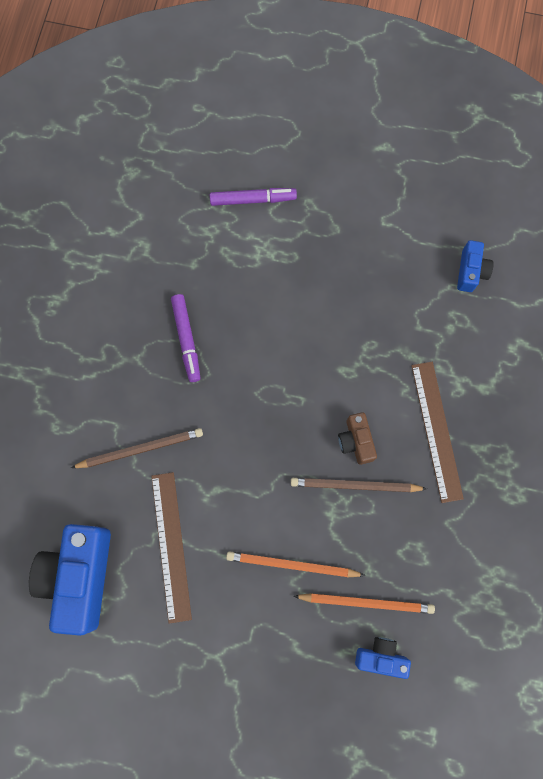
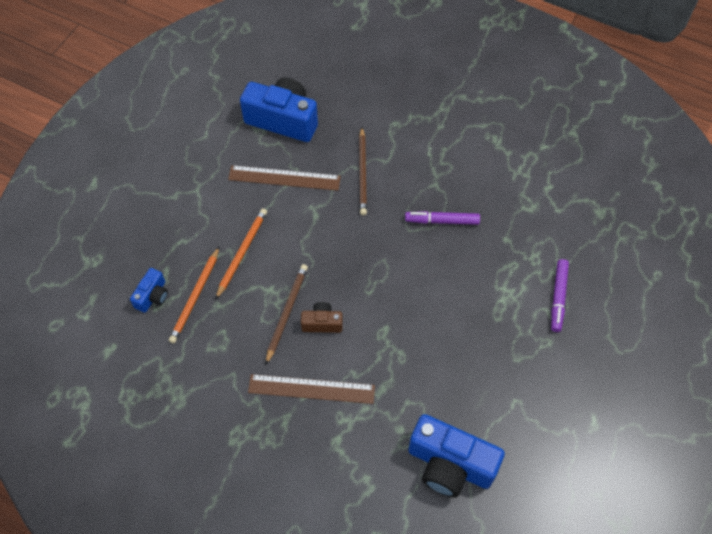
camera: 105 degrees right, 15 degrees down
blue camera [457,240,494,292] -> blue camera [408,414,505,498], size x2.02

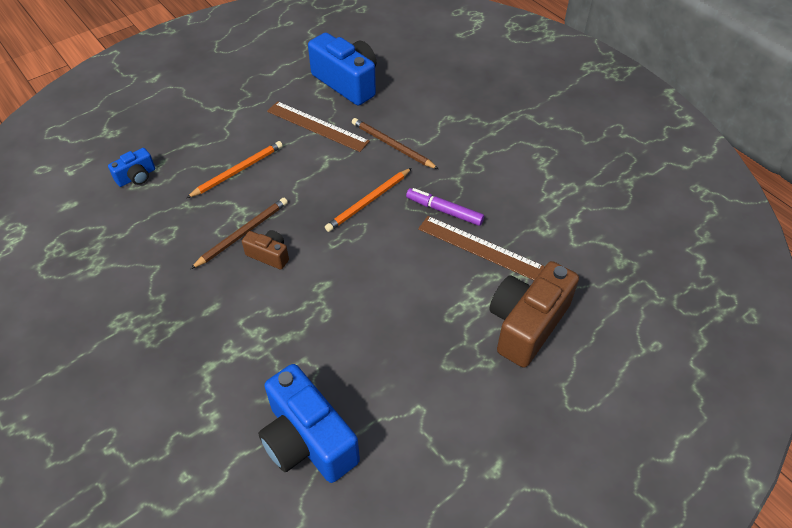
camera: 25 degrees right, 10 degrees down
orange pencil [169,247,219,343] -> orange pencil moved to [325,168,412,232]
brown ruler [248,374,375,404] -> brown ruler moved to [418,216,545,280]
brown pencil [359,127,367,215] -> brown pencil turned 105 degrees clockwise [352,118,438,169]
purple marker [551,259,569,332] -> brown camera [489,261,579,368]

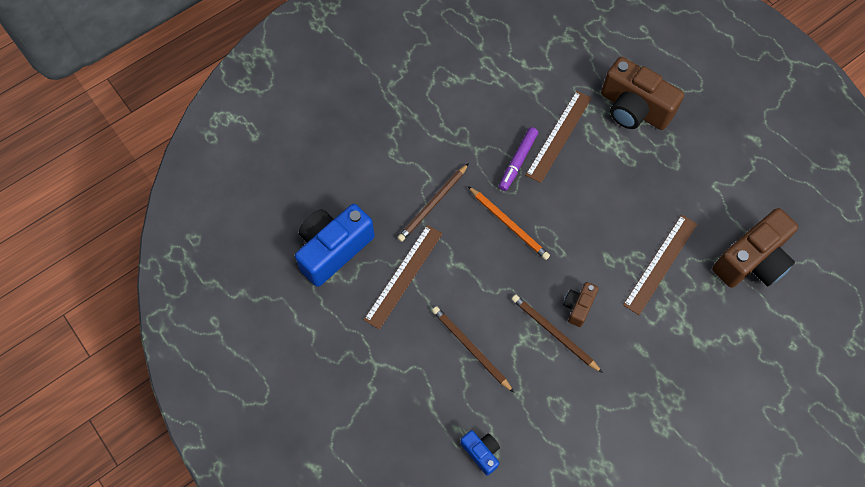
camera: 90 degrees left, 15 degrees up
orange pencil [186,141,283,198] -> brown pencil [432,306,514,393]
blue camera [258,364,360,483] -> brown camera [712,208,798,288]
none -> brown ruler [623,215,697,315]

